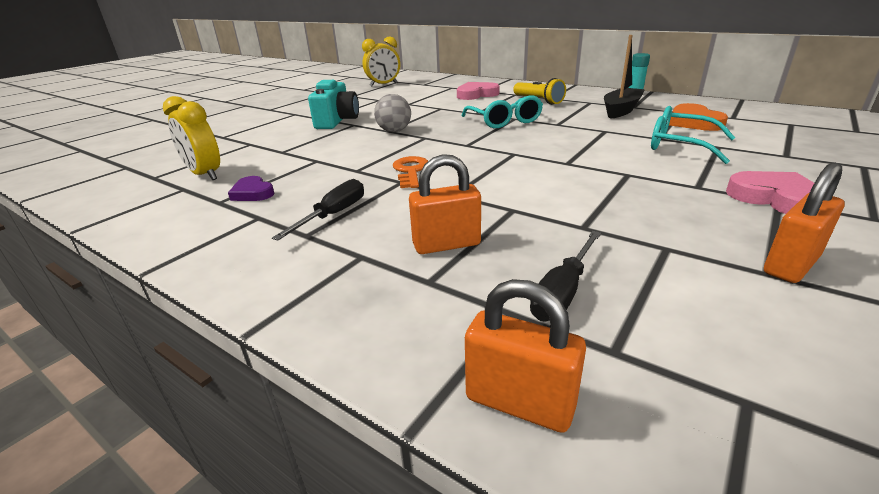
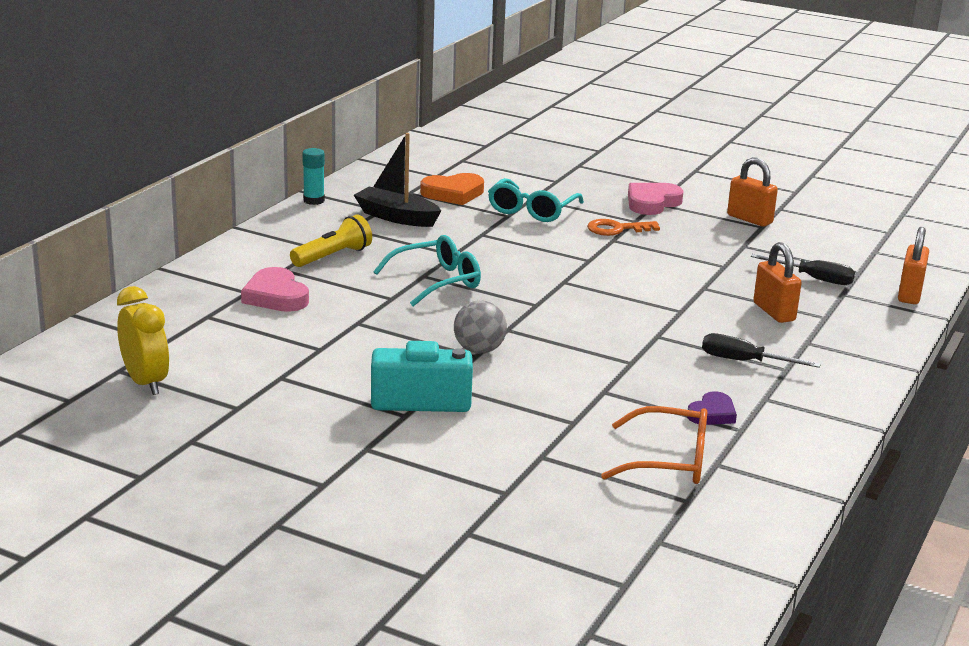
camera: 100 degrees left, 5 degrees down
yellow clock [163,96,220,180] -> orange glasses [601,406,707,484]
orange key [393,156,428,188] -> orange key moved to [587,219,660,236]

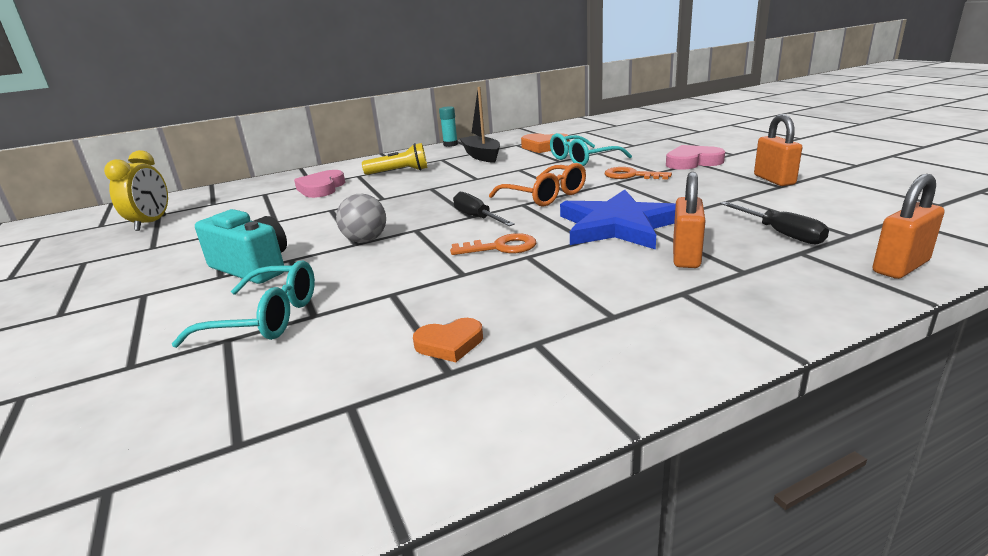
camera: 40 degrees right, 0 degrees up
turquoise glasses [373,235,481,306] -> turquoise glasses moved to [172,261,315,348]
orange glasses [601,406,707,484] -> orange glasses moved to [489,163,586,207]
purple heart [687,391,737,425] -> orange heart [413,318,483,362]
black screwdriver [702,333,821,368] -> black screwdriver moved to [453,192,515,226]
none -> orange key [450,233,536,255]
none -> blue star [560,190,676,250]

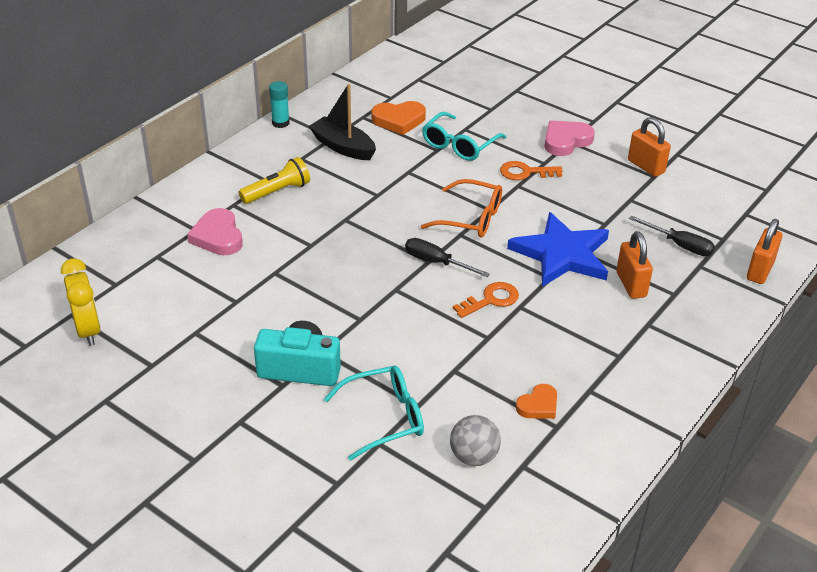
camera: 30 degrees left, 15 degrees up
grey ball [336,194,386,243] -> grey ball moved to [450,415,501,466]

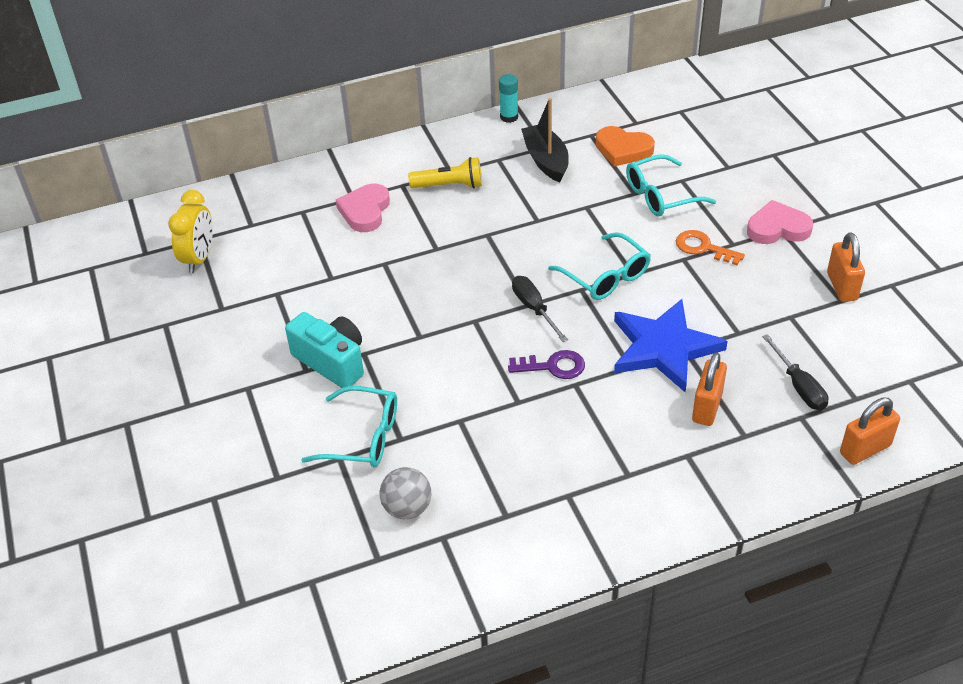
camera: 35 degrees right, 5 degrees up
orange glasses [421,179,502,238] -> turquoise glasses [548,232,651,300]
orange key [453,282,519,318] -> purple key [508,350,585,379]
orange heart [516,384,557,419] -> none

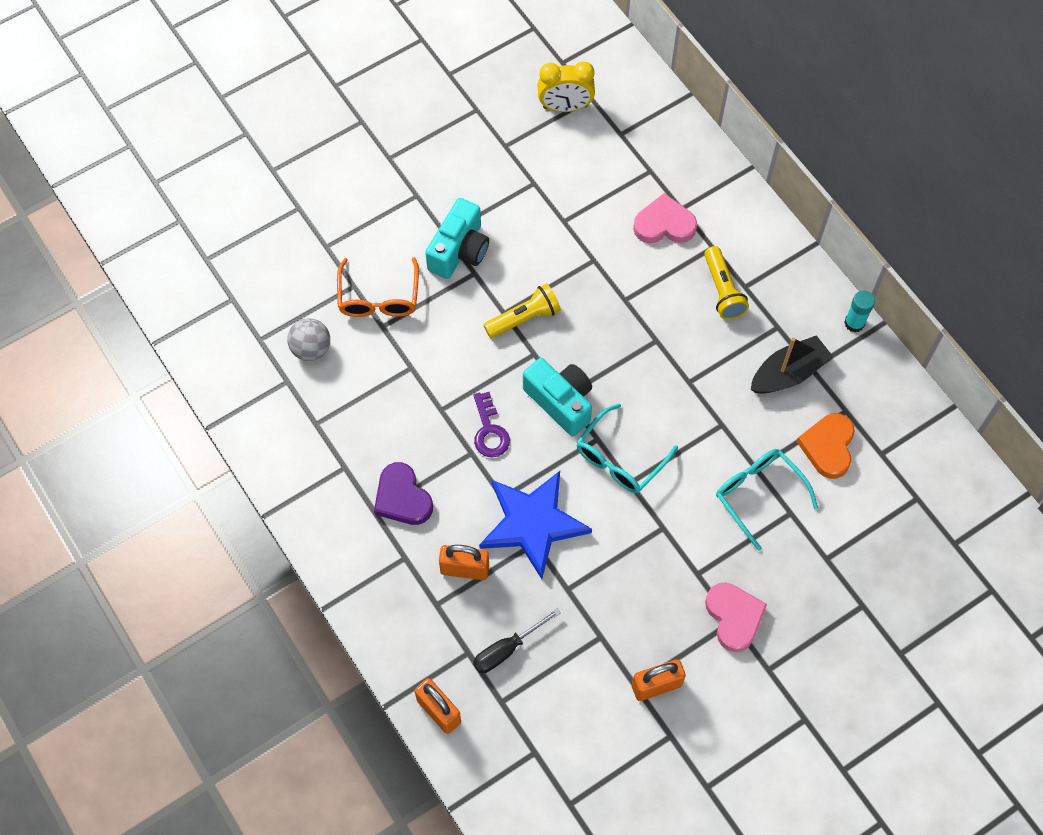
camera: 75 degrees right, 20 degrees up
turquoise glasses [302,386,397,467] -> orange glasses [337,257,419,317]
black screwdriver [512,276,568,342] -> turquoise camera [523,358,592,436]
orange key [676,230,745,265] -> none
none -> purple heart [374,462,433,525]
none -> yellow flashlight [484,283,561,338]

